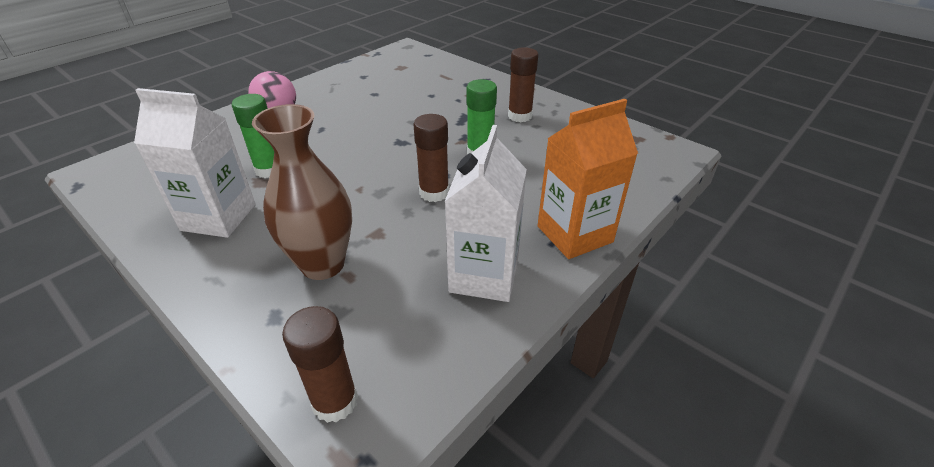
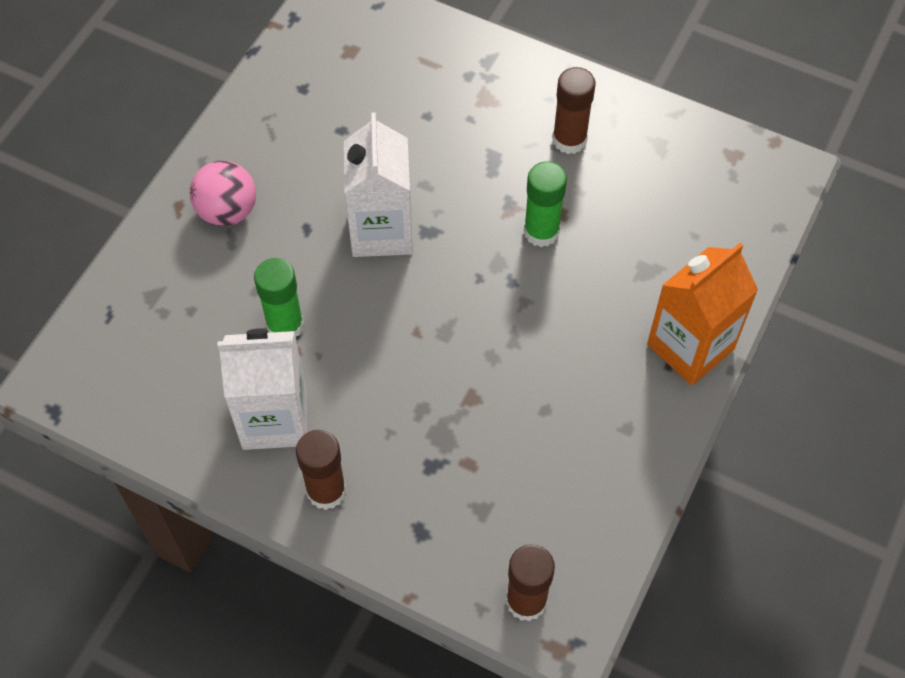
camera: 15 degrees left, 20 degrees up
brown vase [252,104,352,280] -> none
brown glue stick [413,114,449,202] -> brown glue stick moved to [296,430,346,510]
white carton [444,125,527,302] -> white carton moved to [344,112,413,257]

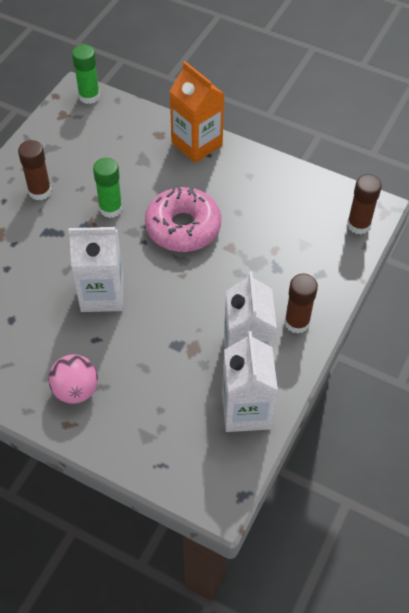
camera: 90 degrees left, 5 degrees down
green glue stick [254,258,304,338] -> green glue stick moved to [72,45,100,104]
none -> pink donut [145,187,221,252]
none -> white carton [222,331,278,432]

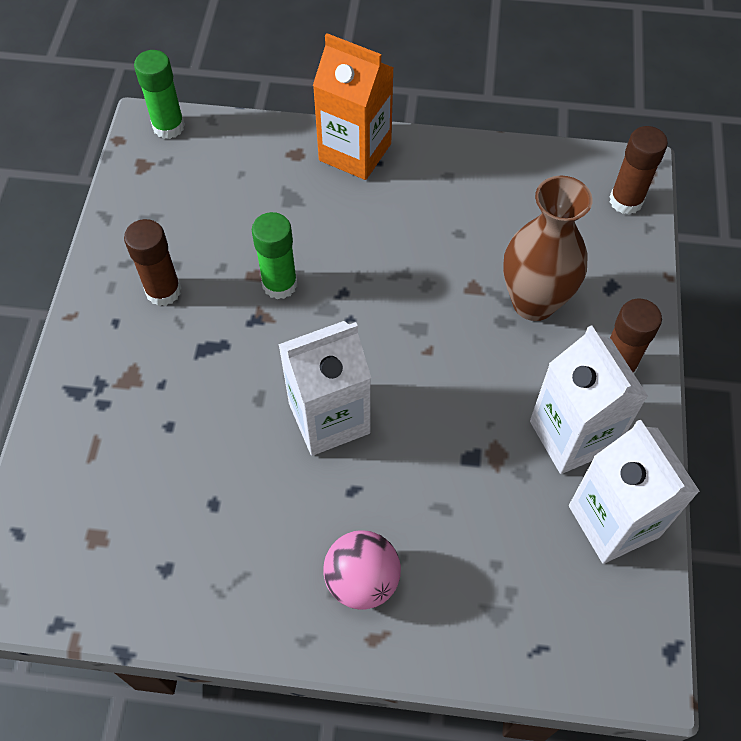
camera: 20 degrees left, 5 degrees up
pink donut [145,187,221,252] -> none
none -> brown vase [503,176,593,321]

